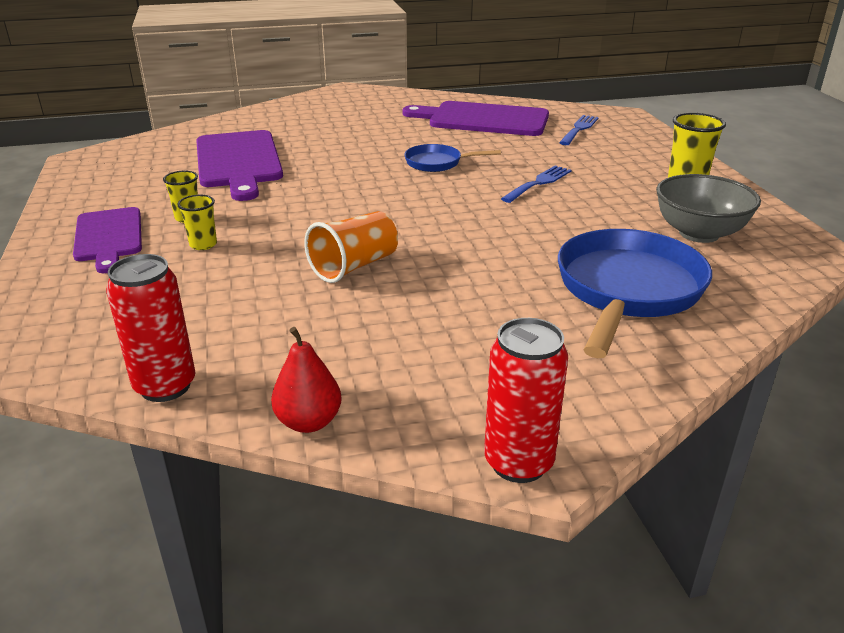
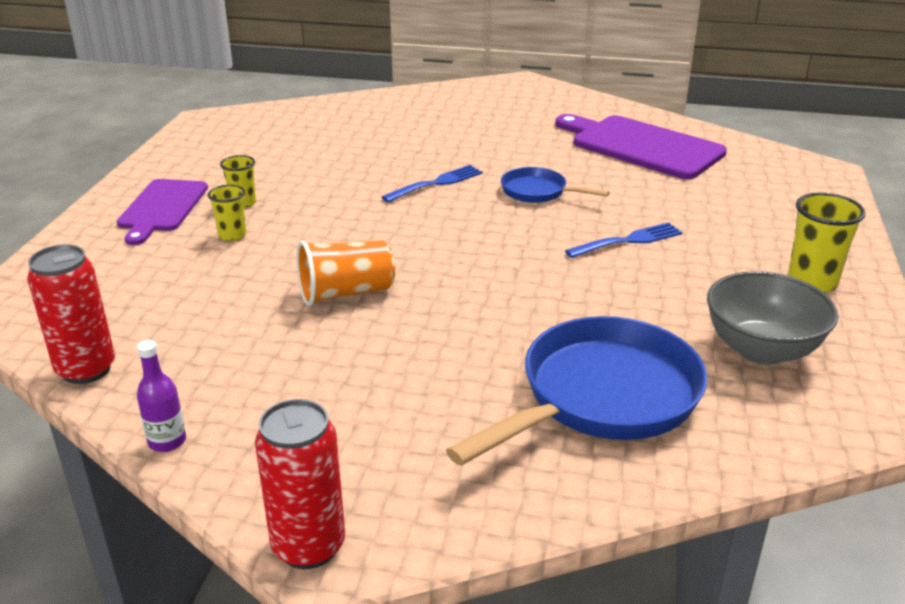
camera: 25 degrees right, 0 degrees up
purple cutting board [196,130,283,201] -> none
red pear [271,327,342,433] -> purple bottle [137,340,186,452]
blue fork [559,115,599,145] -> blue fork moved to [382,165,483,202]

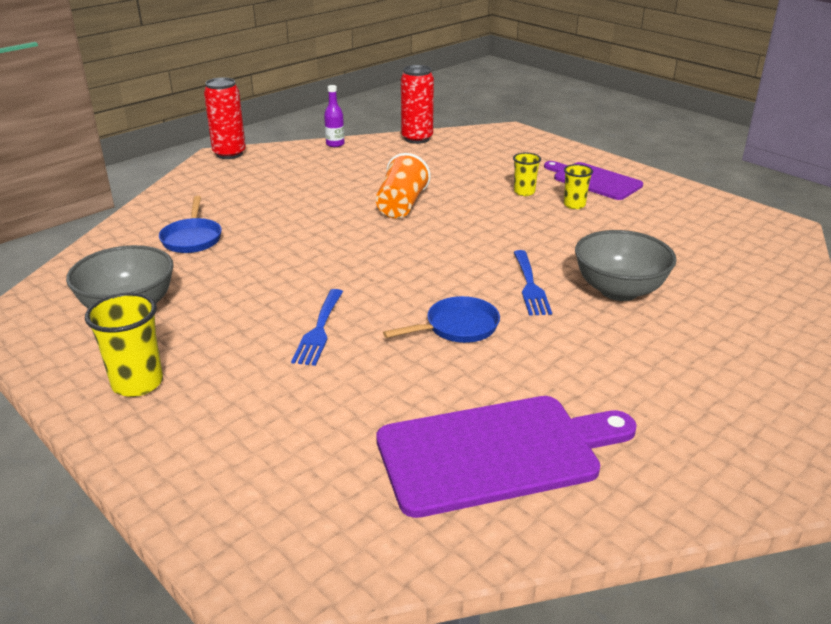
camera: 125 degrees right, 0 degrees up
blue pan [446,316,707,466] -> blue pan [159,196,222,253], size x0.51
none -> grey bowl [575,230,677,301]

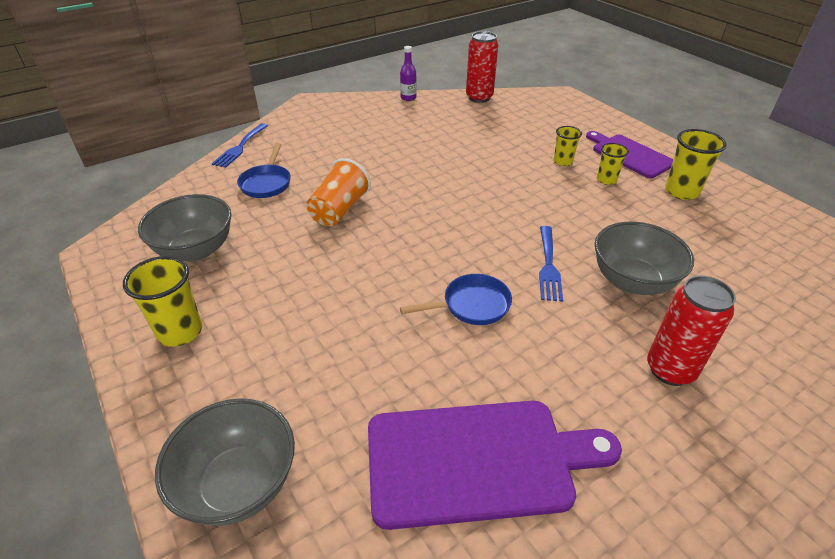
camera: 10 degrees right, 10 degrees up
red can [204,77,246,159] -> red can moved to [647,276,736,386]
blue fork [291,289,343,366] -> blue fork moved to [212,123,268,168]
orange cup [376,153,431,218] -> orange cup moved to [306,158,371,226]
none -> grey bowl [155,398,295,526]
none -> yellow cup [665,129,727,200]

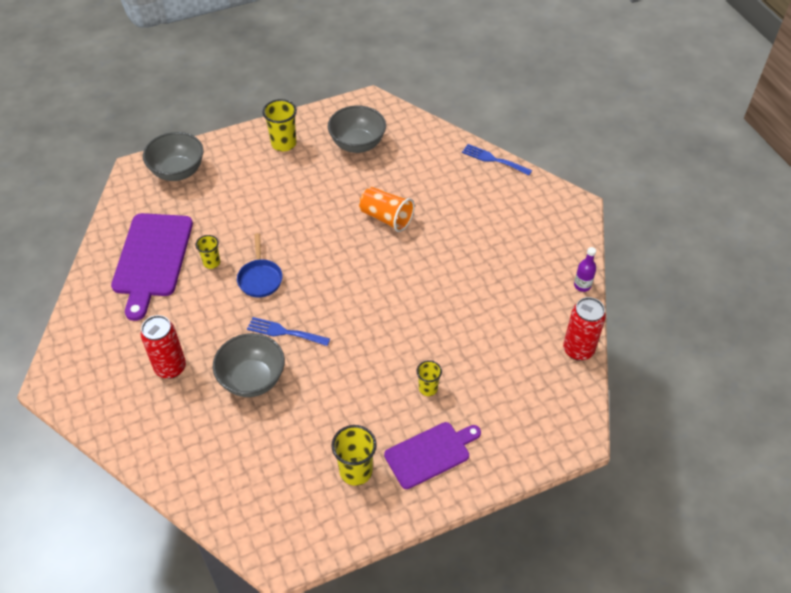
camera: 100 degrees right, 10 degrees up
blue pan [237,143,291,198] -> none
yellow cup [597,143,629,185] -> yellow cup moved to [195,235,220,269]

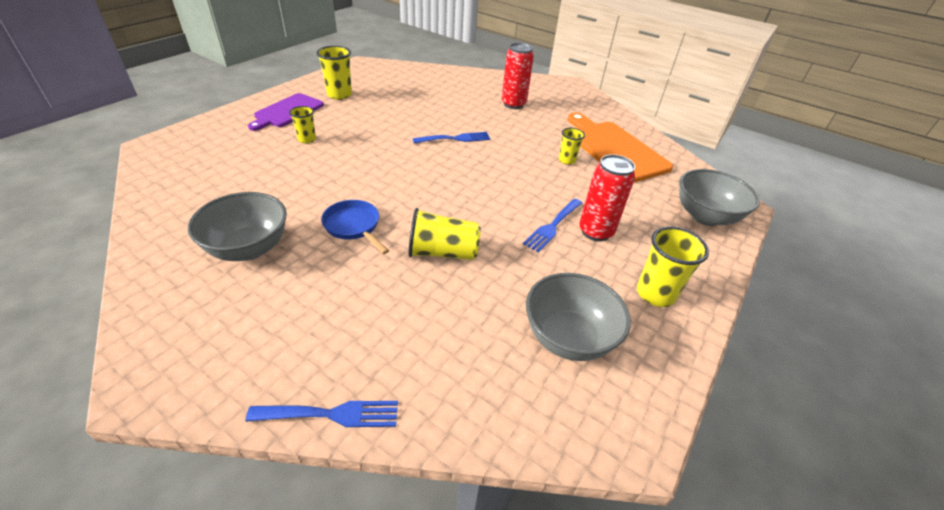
camera: 145 degrees right, 10 degrees down
purple cutting board [111,213,193,321] -> orange cutting board [568,113,673,183]
grey bowl [213,333,285,397] -> grey bowl moved to [188,192,287,261]
blue pan [237,233,283,297] -> blue pan moved to [321,200,389,254]
orange cup [359,187,415,232] -> yellow cup [408,208,481,260]
red can [563,297,606,361] -> red can moved to [579,154,635,242]
purple bottle [574,247,596,292] -> none
none -> blue fork [523,199,582,252]

